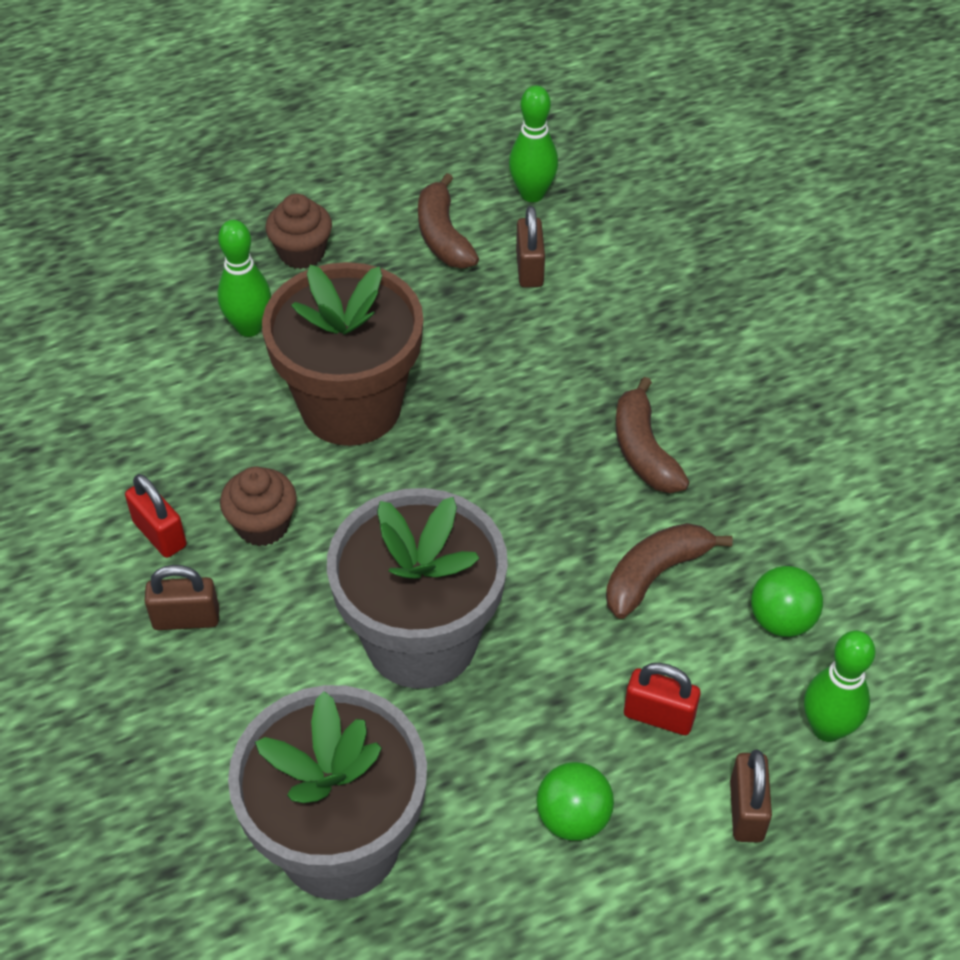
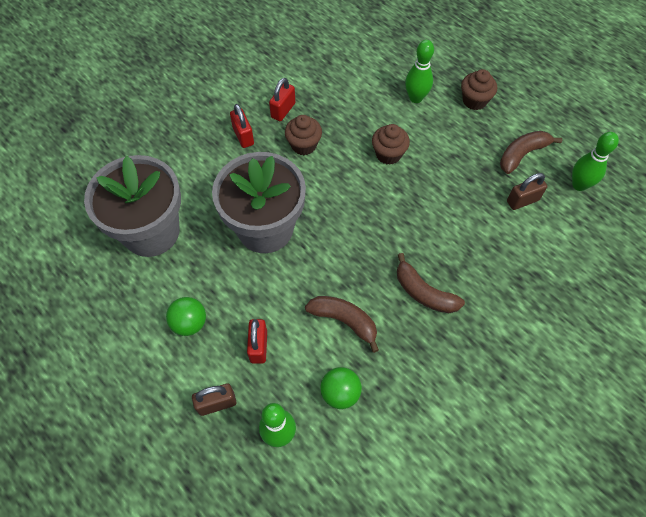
camera: 70 degrees right, 10 degrees up
brown padlock [145,565,219,630] -> red padlock [230,104,254,148]
brown flower pot [262,262,423,446] -> brown cupcake [372,124,410,165]
brown banana [616,377,690,493] -> brown banana turned 105 degrees counterclockwise [397,253,465,313]

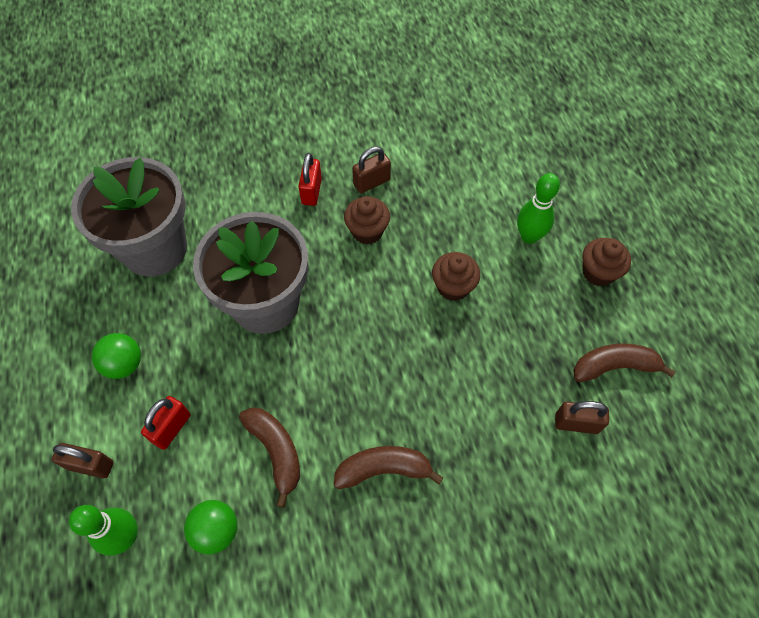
camera: 30 degrees right, 0 degrees up
red padlock [269,78,296,121] -> brown padlock [352,146,391,193]
brown banana [397,253,465,313] -> brown banana turned 105 degrees clockwise [334,446,443,489]
green bowling pin [572,132,619,191] -> none

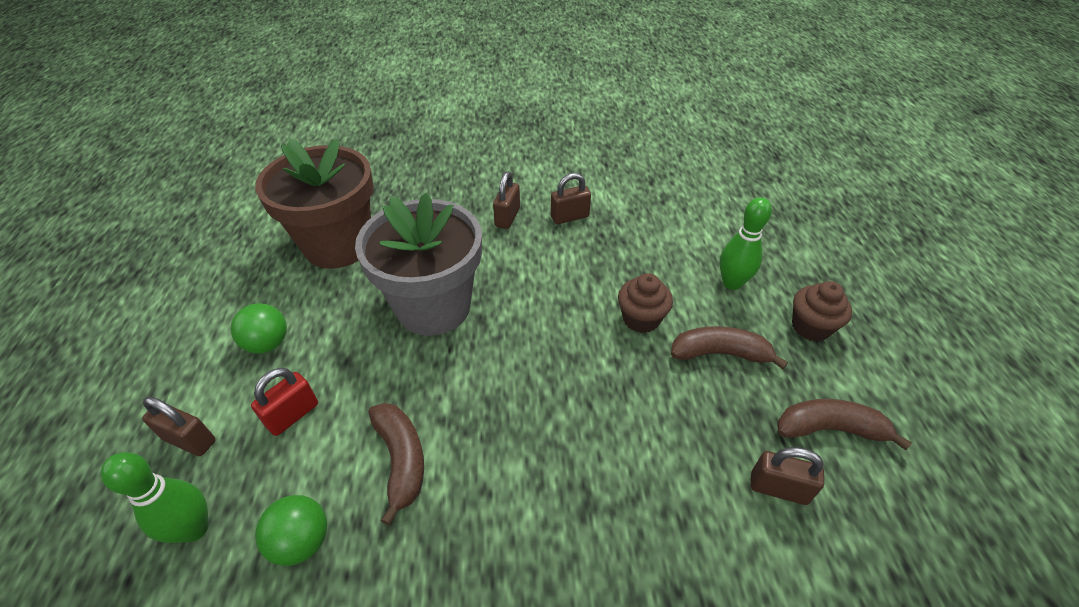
camera: 10 degrees right, 15 degrees down
grey flower pot [71,157,187,277] -> brown flower pot [255,138,374,269]
red padlock [298,153,322,206] -> brown padlock [493,172,520,229]
brown banana [334,446,443,489] -> brown banana moved to [671,326,788,369]
brown cupcake [344,196,390,244] -> none

